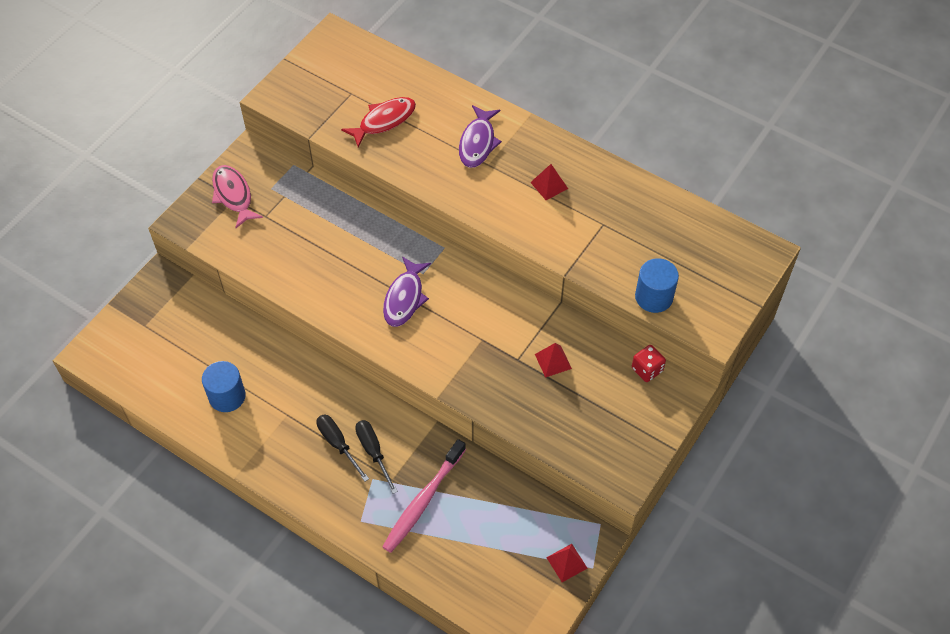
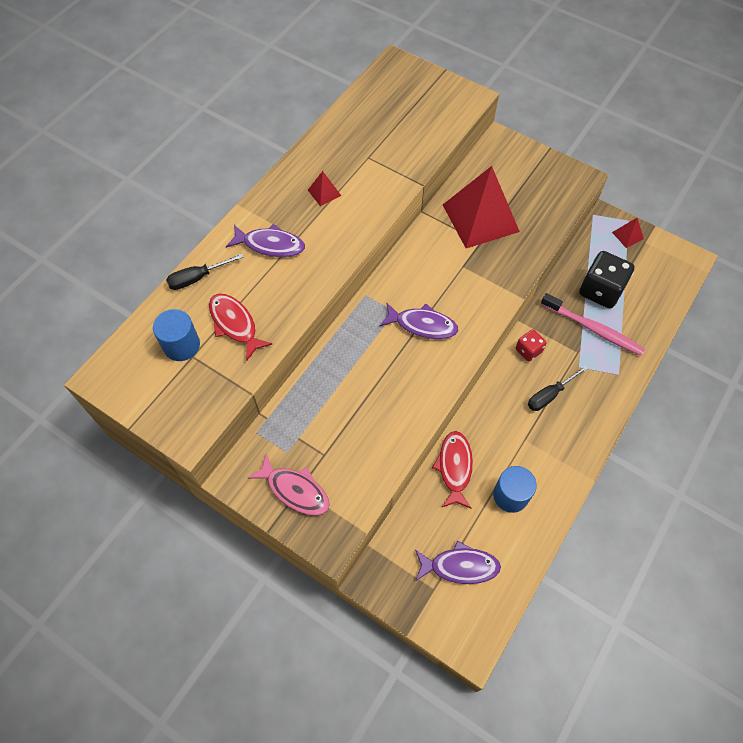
camera: 90 degrees left, 5 degrees up
pink fish [212,165,263,228] -> pink fish turned 120 degrees counterclockwise [248,453,329,516]
black screwdriver [355,420,398,494] -> black screwdriver moved to [166,254,244,290]
red pyramid [535,343,572,378] -> red pyramid [443,166,520,248], size x2.47
red dice [632,345,666,382] -> red dice moved to [516,329,546,361]
blue cylinder [635,258,679,313] -> blue cylinder moved to [153,309,200,361]
none -> purple fish [415,540,501,584]
none -> red fish [432,431,473,509]
none -> black dice [579,251,635,308]

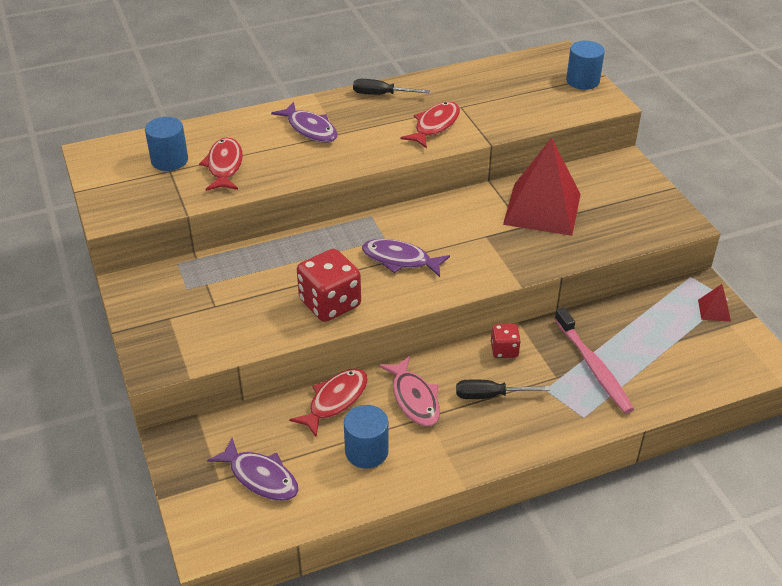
camera: 35 degrees right, 20 degrees down
black screwdriver [166,254,244,290] -> black screwdriver moved to [353,79,430,95]
pink fish [248,453,329,516] -> pink fish moved to [379,356,440,426]
red pyramid [308,171,341,206] -> none
purple fish [379,303,458,339] -> purple fish turned 150 degrees clockwise [362,239,450,277]
black dice [579,251,635,308] -> none
none -> red dice [297,249,361,322]
none -> red fish [401,102,460,148]
none -> blue cylinder [566,41,605,90]

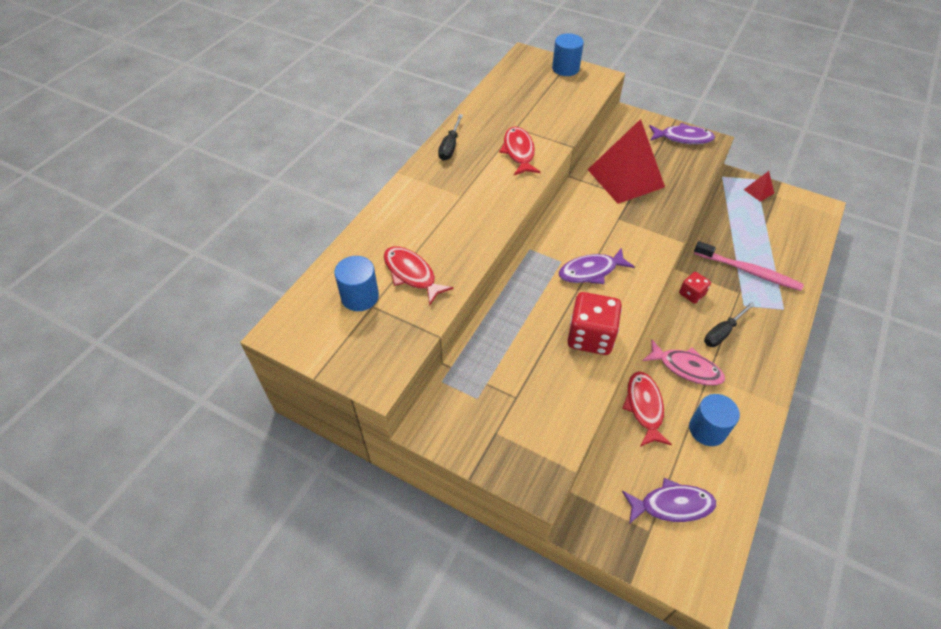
camera: 40 degrees left, 10 degrees up
purple fish [271,102,338,143] -> purple fish moved to [649,123,715,144]
black screwdriver [353,79,430,95] -> black screwdriver turned 45 degrees counterclockwise [438,114,463,161]

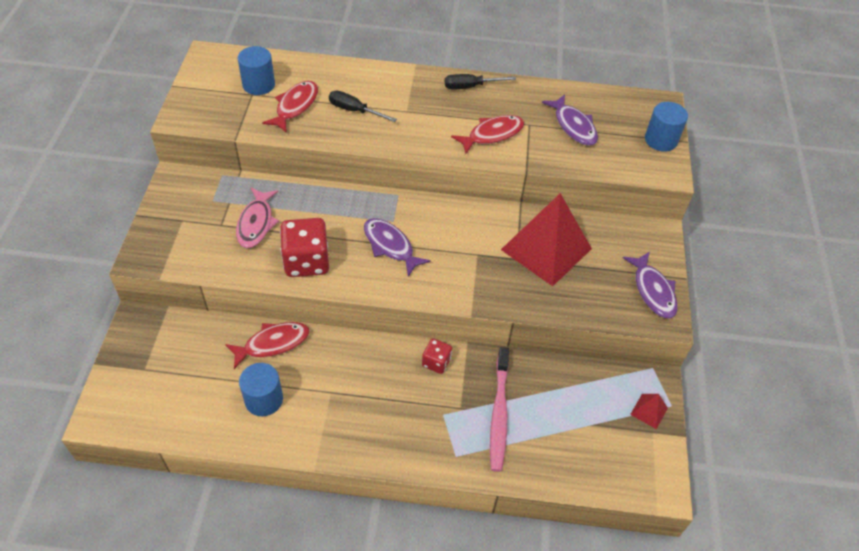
camera: 65 degrees right, 0 degrees up
purple fish [622,478,716,524] -> purple fish moved to [542,94,598,146]
pink fish [642,339,725,385] -> pink fish moved to [236,188,279,248]
black screwdriver [704,302,755,347] -> black screwdriver moved to [329,91,397,122]

